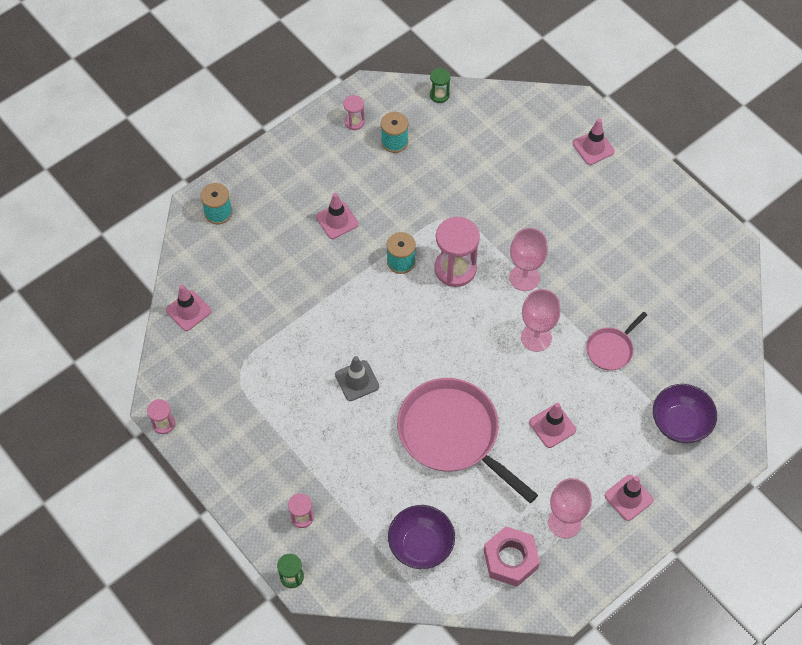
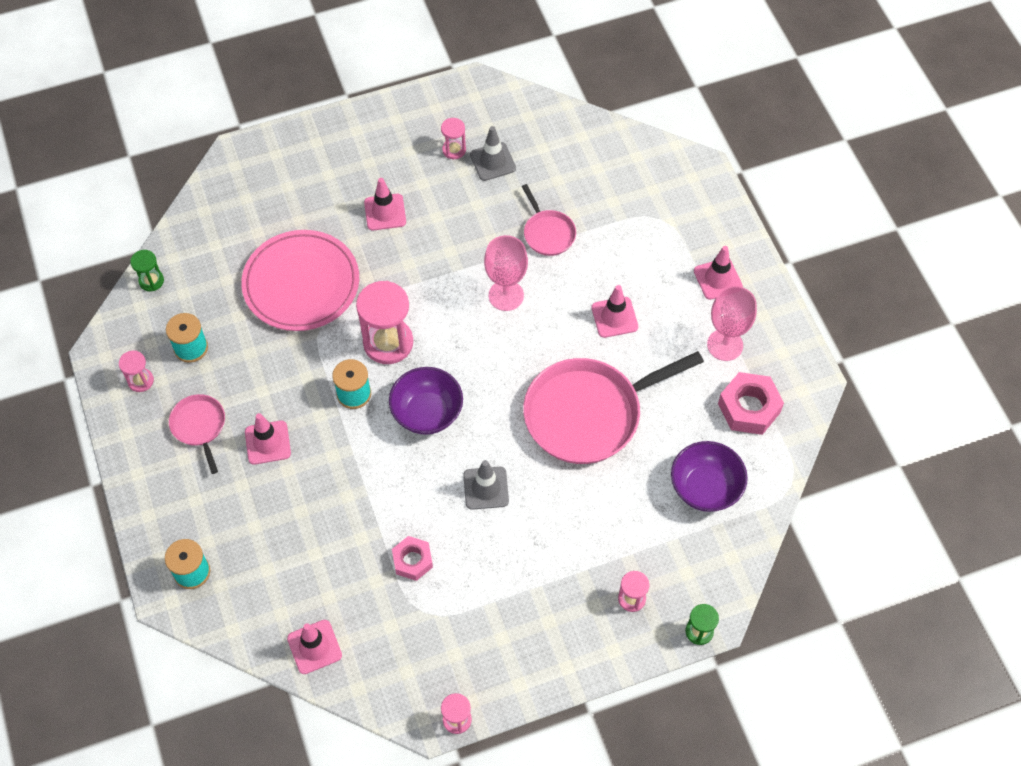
camera: 70 degrees left, 0 degrees up
pink goblet [509,228,548,291] -> none
pink traffic cone [573,118,615,165] -> pink traffic cone moved to [364,178,406,231]
purple bowl [653,384,717,443] -> purple bowl moved to [389,367,463,435]
none -> pink pan [169,394,225,474]
none -> pink plate [241,230,359,331]
none -> pink nut [392,536,433,581]
none -> pink hourglass [441,118,466,159]
none -> grey traffic cone [470,126,516,181]

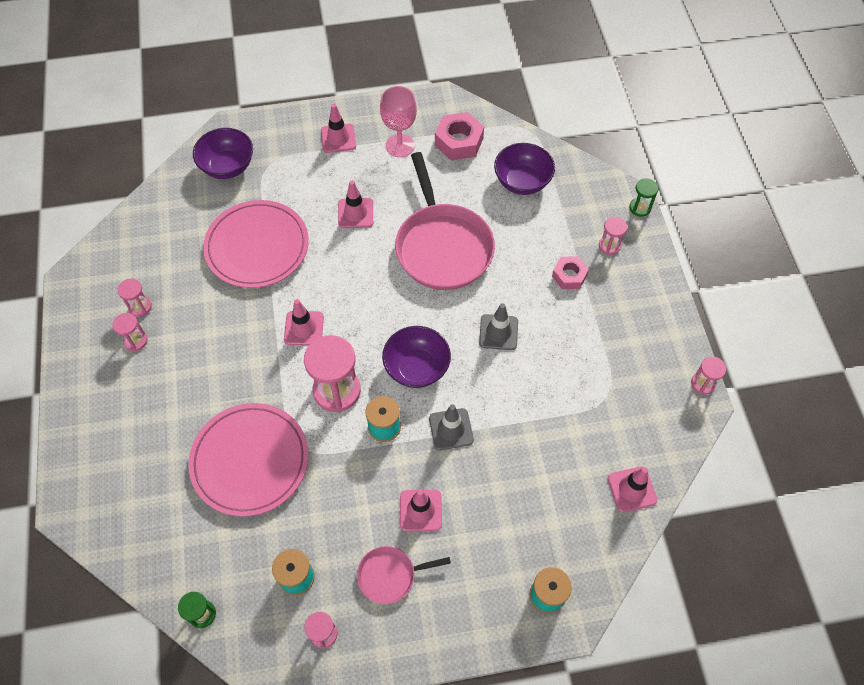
camera: 80 degrees left, 0 degrees up
pink traffic cone [364,178,406,231] -> pink traffic cone moved to [284,299,324,345]
pink nut [392,536,433,581] -> pink nut moved to [552,256,589,289]
grey traffic cone [470,126,516,181] -> grey traffic cone moved to [429,404,474,450]
pink goblet [484,235,528,311] -> none
pink pan [522,184,576,256] -> pink plate [203,200,309,288]
none -> pink hourglass [112,313,148,351]
none -> purple bowl [193,128,253,179]

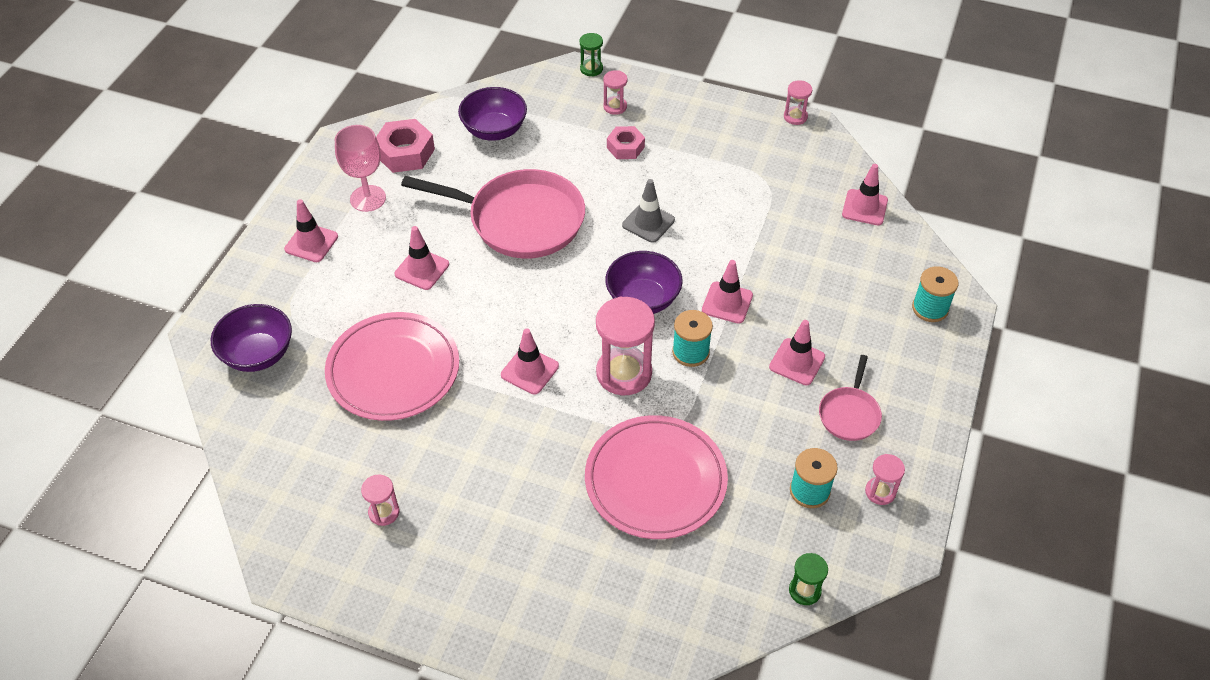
camera: 60 degrees left, 10 degrees down
pink hourglass [112,313,148,351] -> none
grey traffic cone [429,404,474,450] -> pink traffic cone [702,260,753,324]

